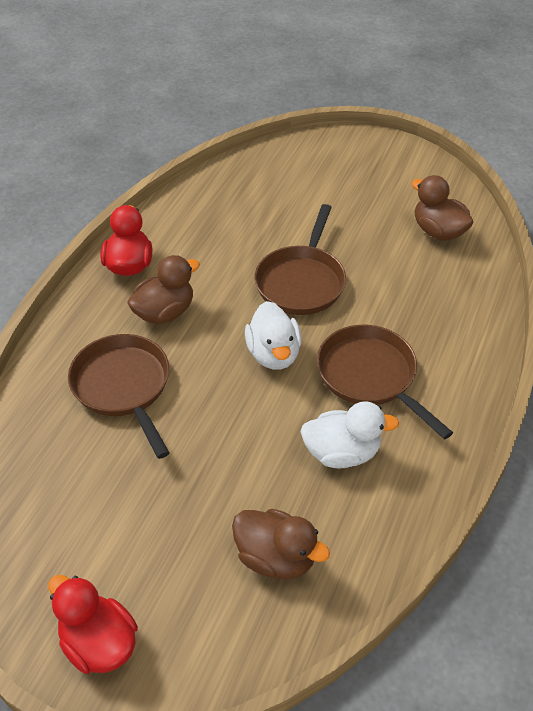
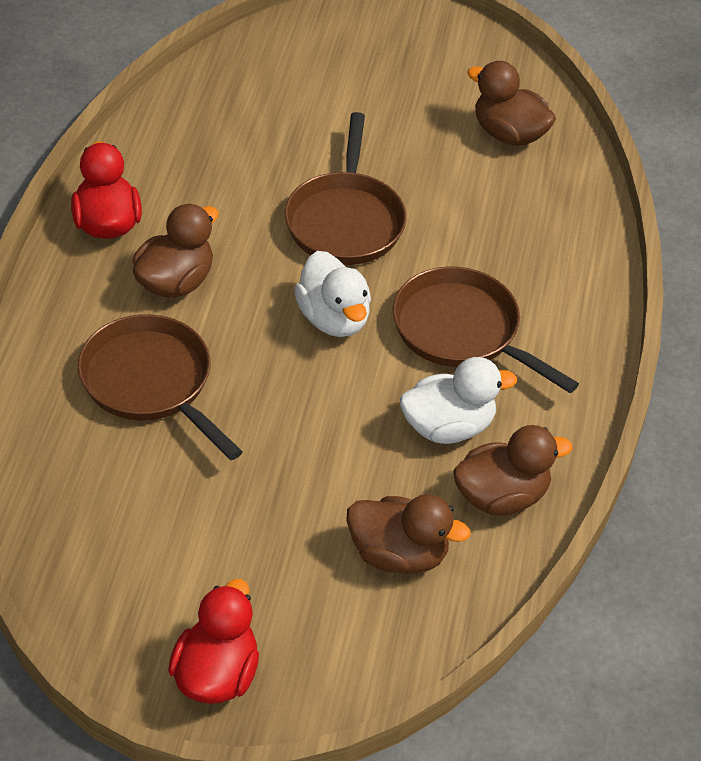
camera: 15 degrees left, 0 degrees up
red duck [48,575,138,674] -> red duck turned 75 degrees clockwise [168,579,259,704]
none -> brown duck [453,425,573,516]

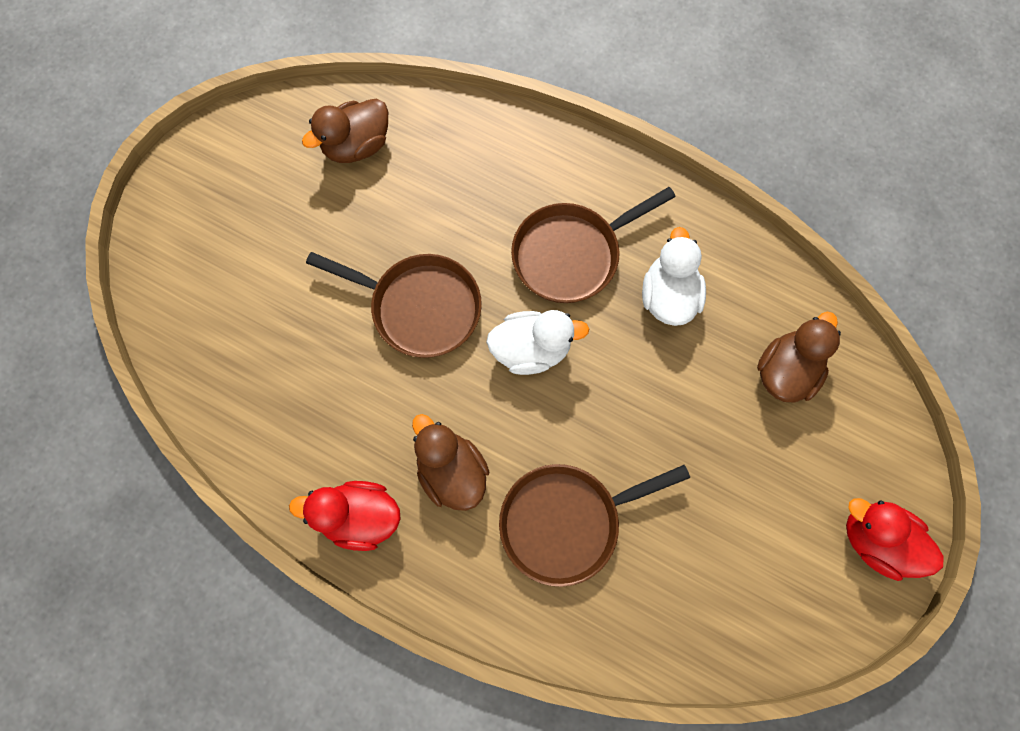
camera: 70 degrees left, 25 degrees up
brown duck [453,425,573,516] -> none

